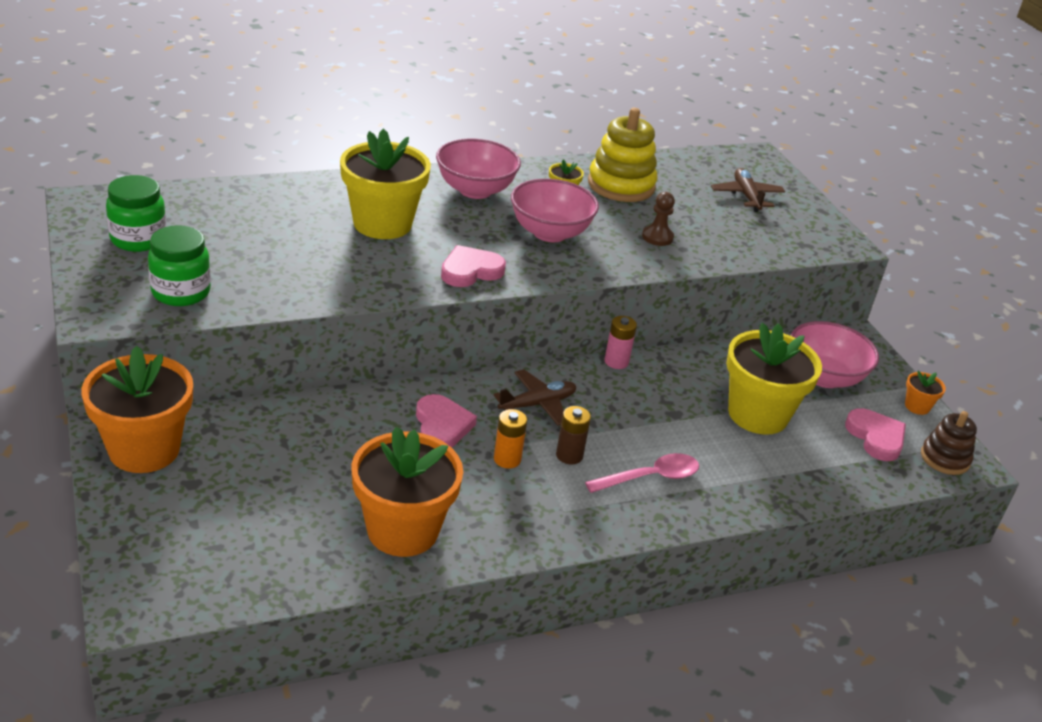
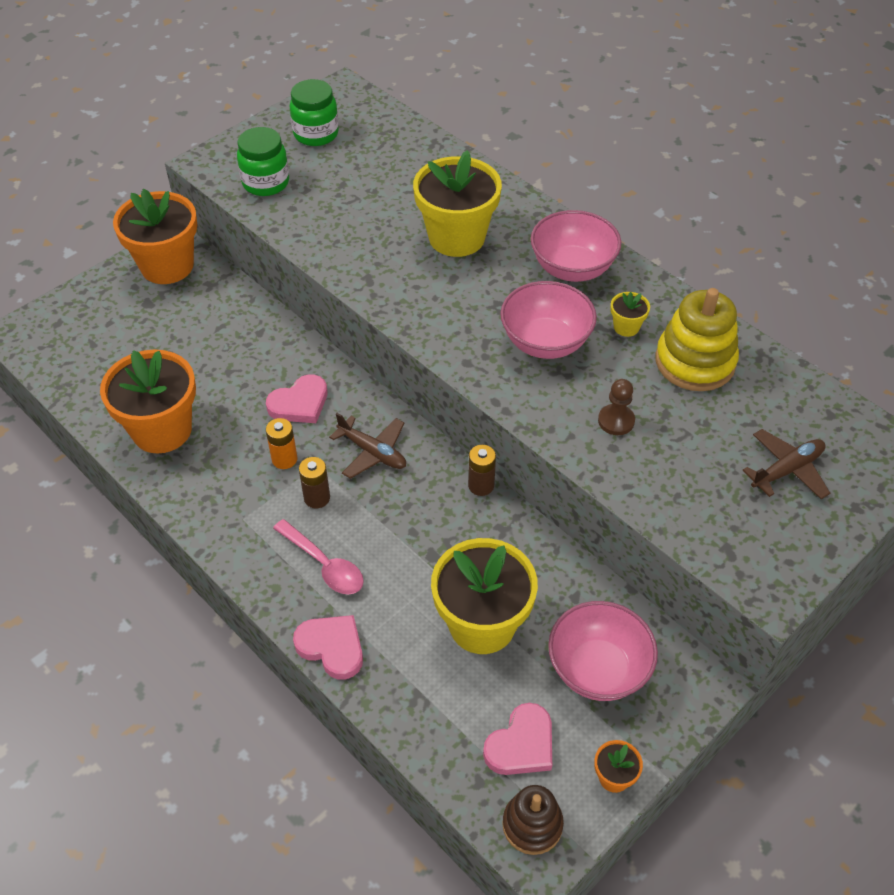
camera: 70 degrees right, 15 degrees up
pink heart [441,245,506,287] -> pink heart moved to [293,615,363,680]
pink battery [605,316,637,369] -> brown battery [468,445,496,496]

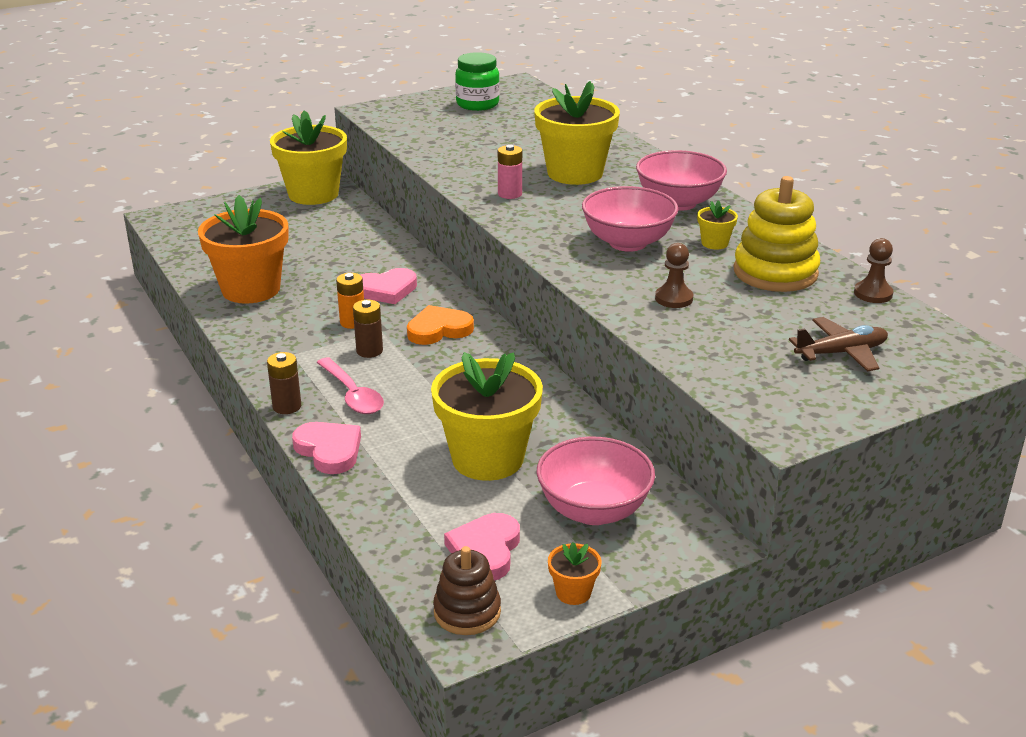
camera: 15 degrees right, 20 degrees down
orange flower pot [113,189,197,284] -> yellow flower pot [270,110,347,205]
green jar [237,127,289,196] -> none
brown plane [329,413,406,479] -> orange heart [407,305,474,345]
brown battery [468,445,496,496] -> brown battery moved to [267,352,301,414]
pink heart [483,703,552,775] -> pink heart turned 135 degrees clockwise [444,513,520,581]
none -> pink battery [498,145,522,199]
none -> brown pawn [854,238,893,303]

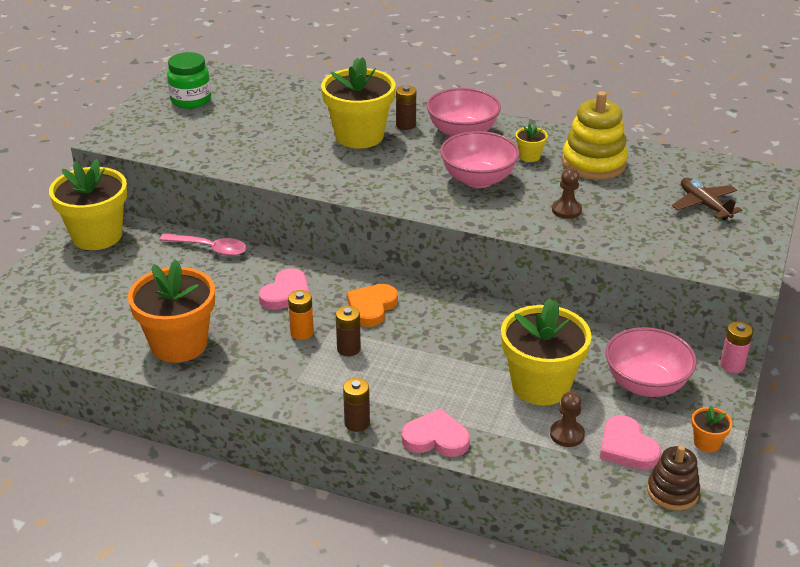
camera: 40 degrees left, 5 degrees up
pink spoon [317,357,384,414] -> pink spoon moved to [160,233,247,256]
pink battery [498,145,522,199] -> pink battery moved to [720,322,753,373]
brown plane [789,317,888,372] -> brown plane turned 60 degrees counterclockwise [672,178,742,220]
brown pawn [854,238,893,303] -> brown pawn moved to [550,391,585,447]
none -> brown battery [396,86,416,130]

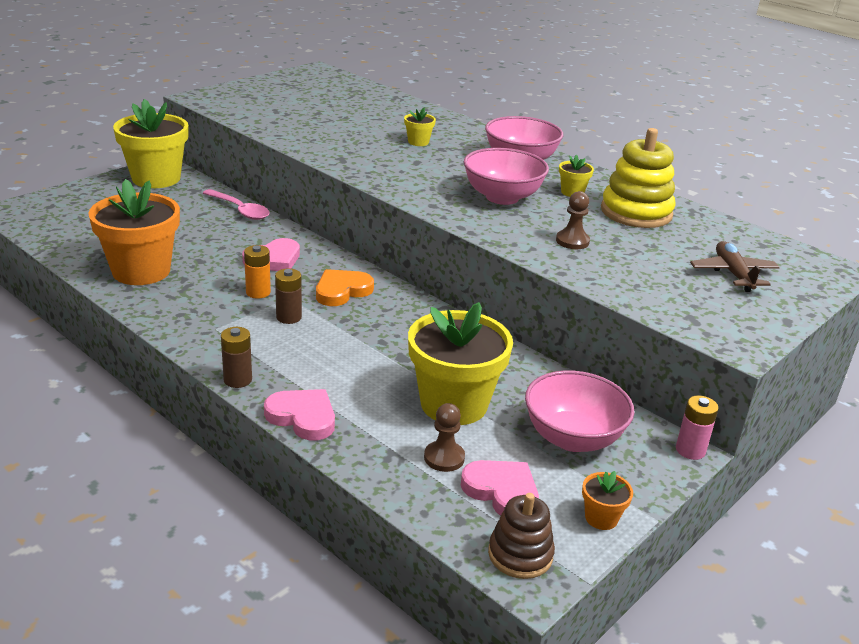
camera: 20 degrees right, 5 degrees down
green jar [167,52,211,109] -> none
yellow flower pot [321,57,395,149] -> yellow flower pot [404,108,436,146], size x0.43
brown battery [396,86,416,130] -> none
pink heart [600,415,661,470] -> pink heart turned 135 degrees clockwise [461,460,539,516]

